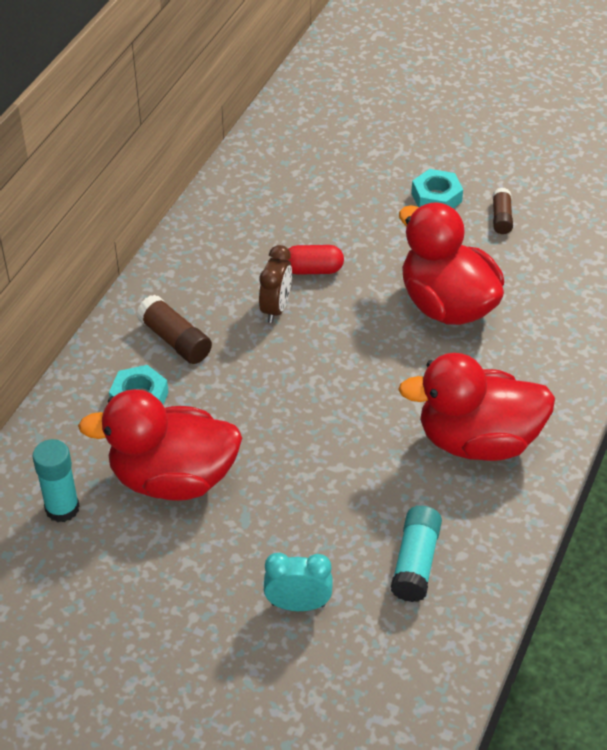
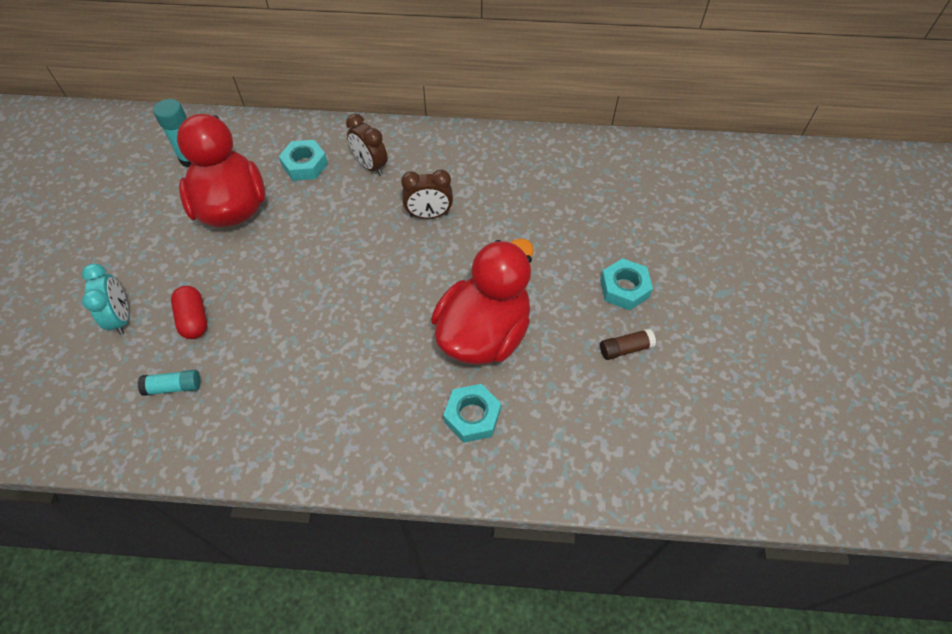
camera: 70 degrees right, 10 degrees up
brown glue stick [136,295,212,364] -> brown clock [346,114,388,176]
red capsule [287,245,344,275] -> red capsule moved to [171,286,207,339]
turquoise glue stick [391,506,442,602] -> turquoise glue stick [138,370,200,396], size x0.65
red duck [398,353,555,461] -> none
none -> turquoise nut [443,384,501,443]

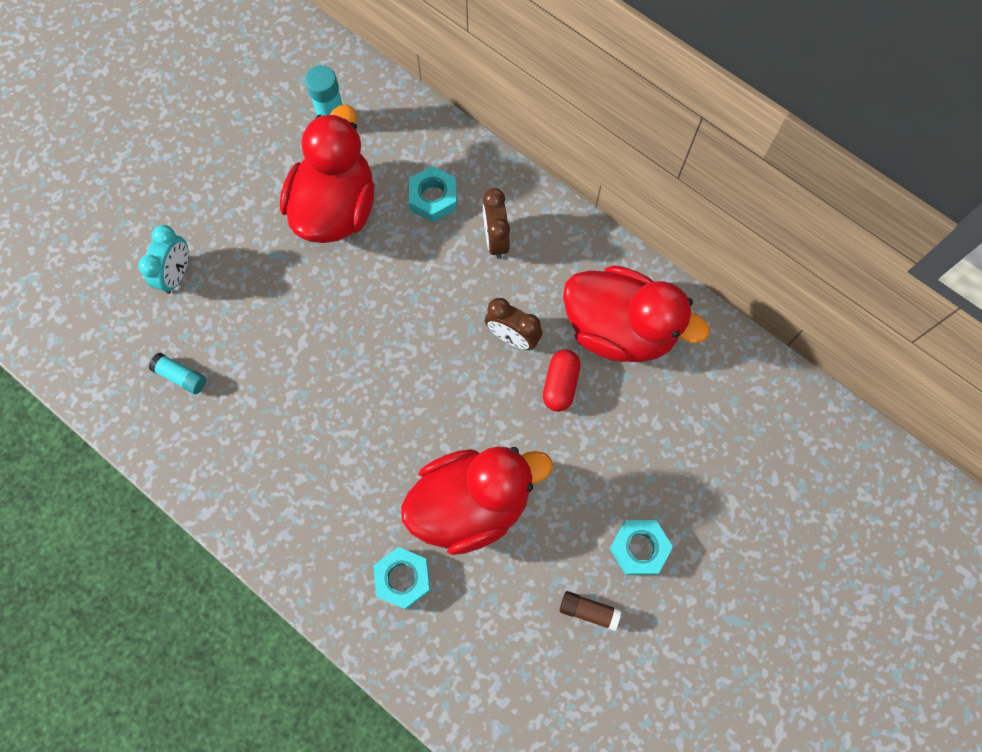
camera: 35 degrees right, 15 degrees up
red capsule [171,286,207,339] -> red capsule moved to [543,350,581,412]
none -> red duck [563,265,709,362]

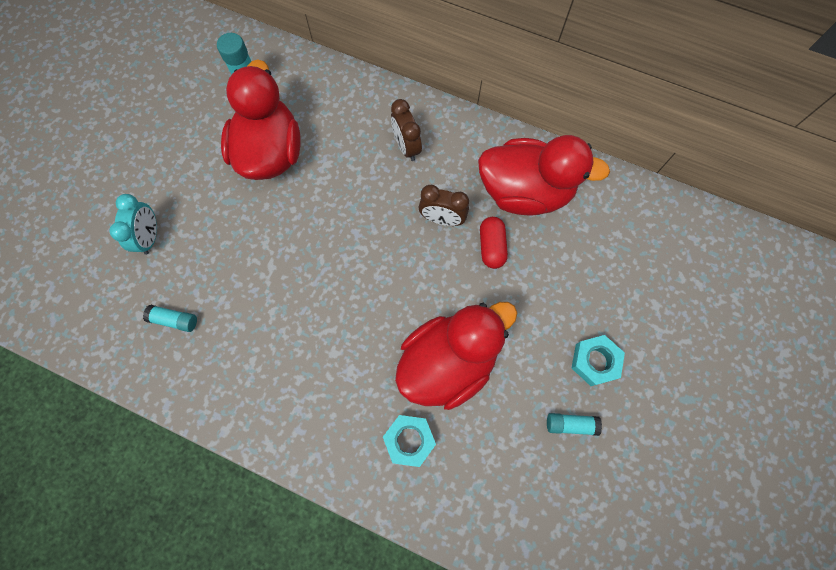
camera: 15 degrees left, 0 degrees up
turquoise nut [409,166,457,222] -> none
brown glue stick [560,591,621,631] -> turquoise glue stick [547,413,602,436]

